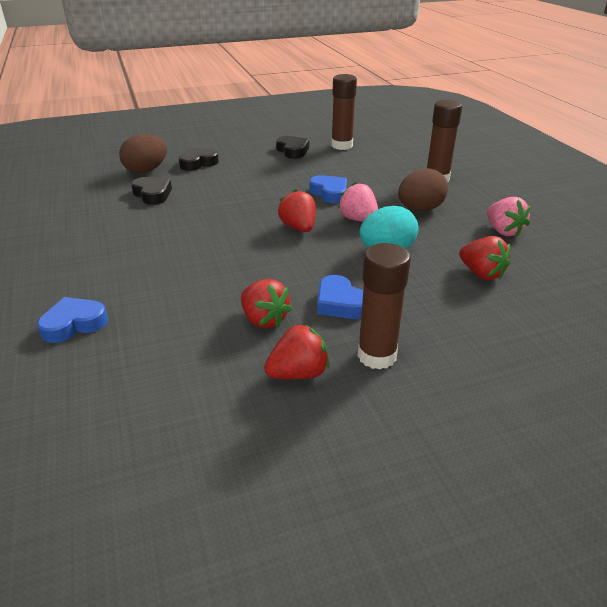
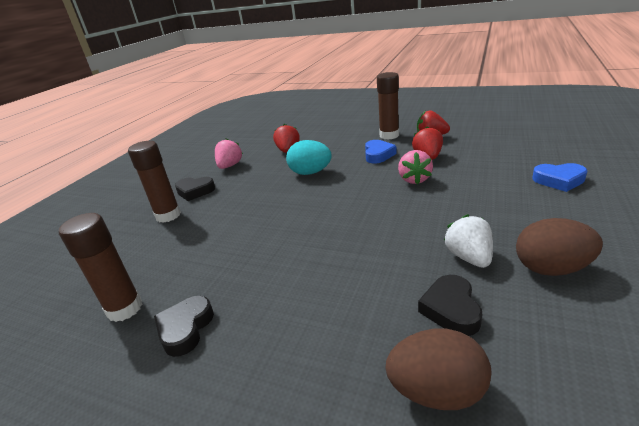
camera: 135 degrees left, 5 degrees down
black heart [179,148,219,171] -> black heart moved to [175,177,215,201]
red strawberry [278,189,316,232] -> none
blue heart [310,175,347,203] -> none
pink strawberry [338,182,378,222] -> pink strawberry moved to [398,150,433,185]
brown egg [398,168,448,211] -> brown egg moved to [516,218,603,276]
none -> white strawberry [444,214,493,268]

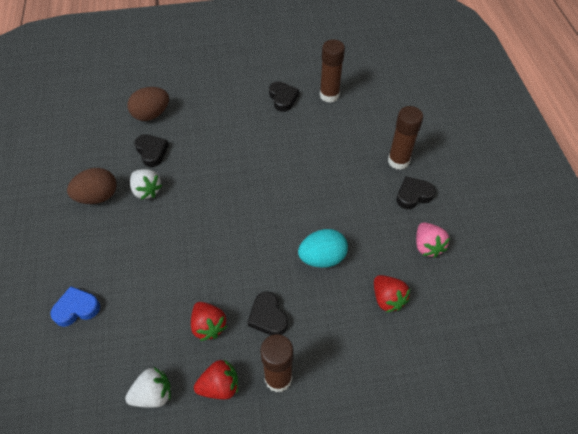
camera: 145 degrees right, 25 degrees up
blue heart [365,140,397,163] -> black heart [248,292,288,335]
pink strawberry [398,150,433,185] -> none
none -> white strawberry [125,367,171,407]

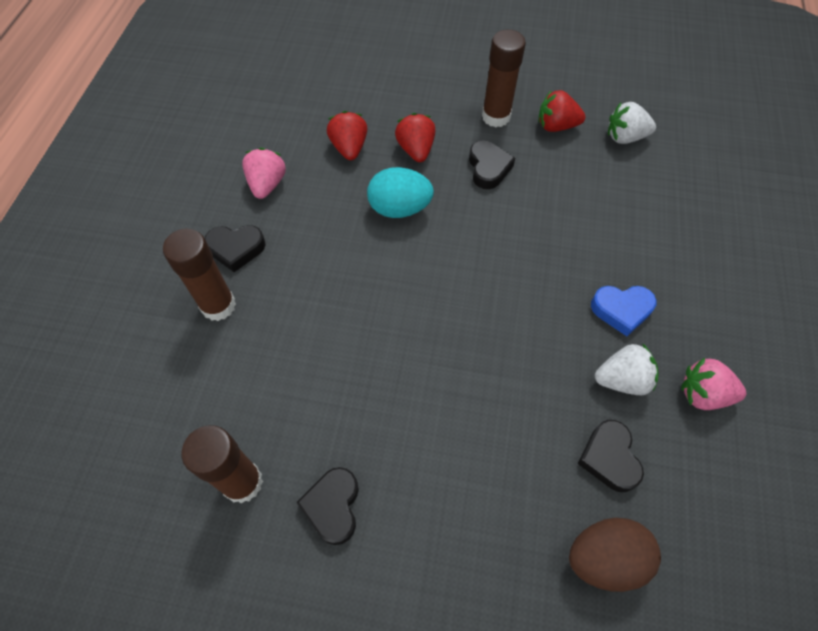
camera: 160 degrees left, 5 degrees up
blue heart [50,286,100,327] -> blue heart moved to [591,286,656,336]
brown egg [67,168,117,204] -> pink strawberry [681,358,746,410]
white strawberry [130,169,162,200] -> white strawberry turned 105 degrees clockwise [595,343,658,395]
red strawberry [191,302,227,341] -> red strawberry moved to [395,113,435,162]

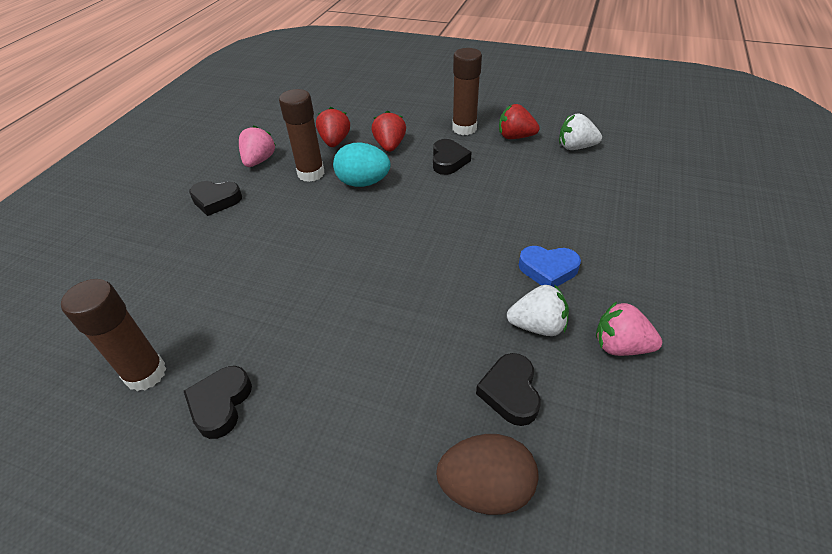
camera: 10 degrees right, 15 degrees down
brown glue stick [163,229,236,321] -> brown glue stick moved to [279,89,325,182]

